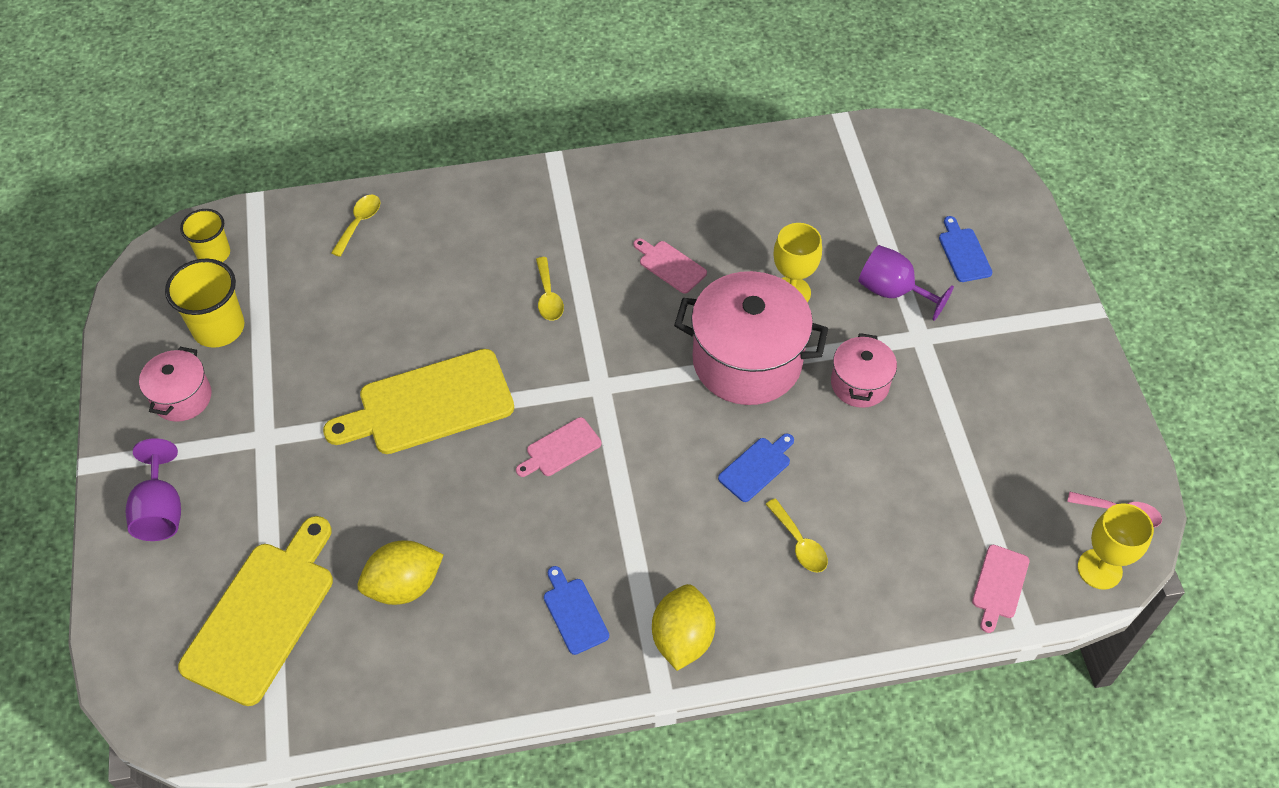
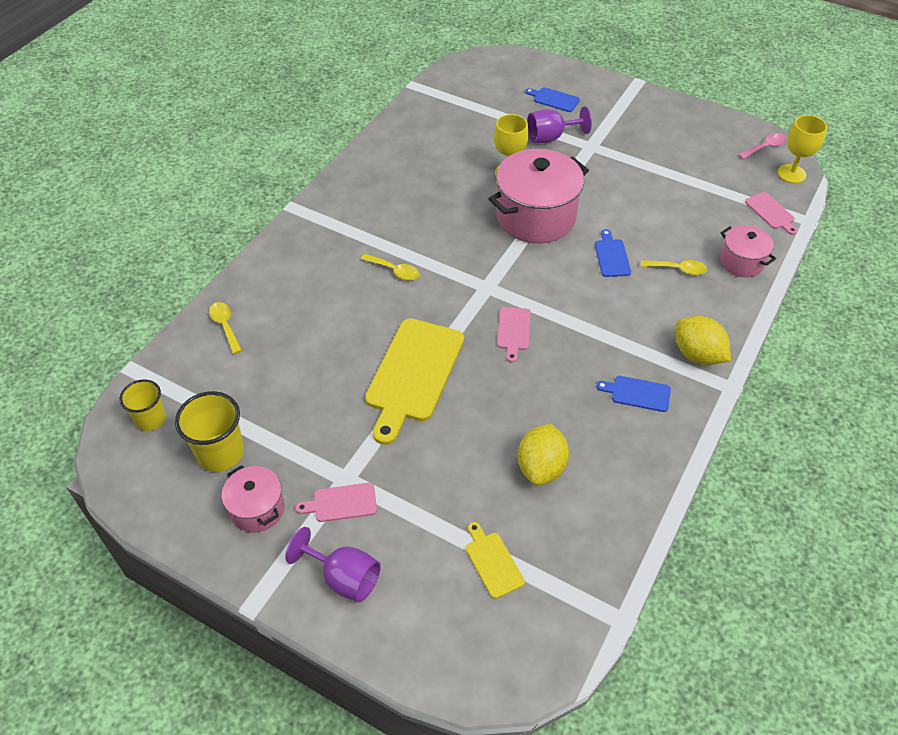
camera: 50 degrees left, 5 degrees down
yellow cutting board [178,516,333,706] -> yellow cutting board [466,522,525,599], size x0.47
pink cutting board [633,238,707,294] -> pink cutting board moved to [296,483,377,522]
pink pot [831,333,897,408] -> pink pot moved to [720,225,776,277]

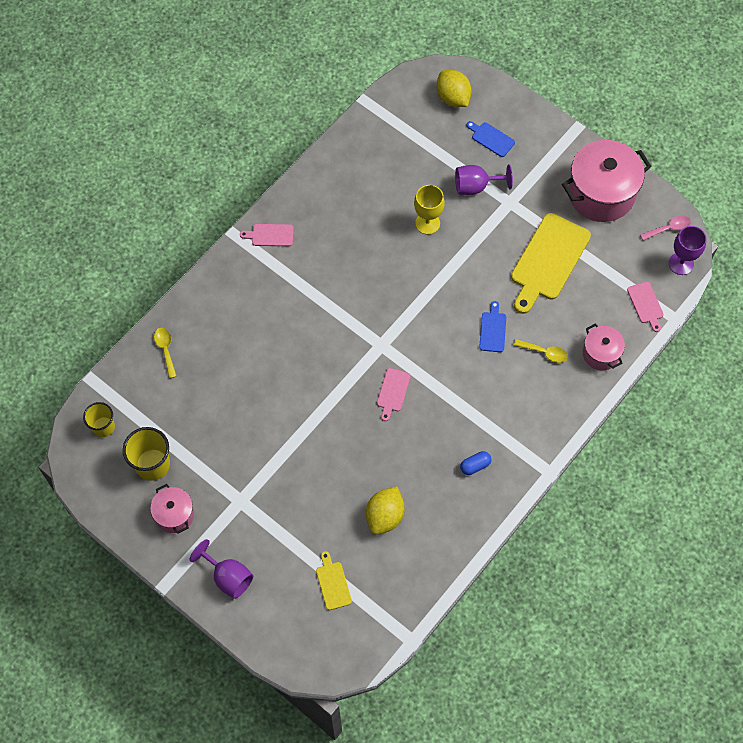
camera: 10 degrees right, 15 degrees up
pink cutting board [296,483,377,522] -> pink cutting board moved to [240,224,294,246]
yellow spoon [361,254,420,280] -> none
yellow cutting board [365,318,464,445] -> yellow cutting board moved to [511,213,591,314]
pink pot [489,149,589,243] -> pink pot moved to [562,140,652,222]
blue cutting board [596,376,671,412] -> blue capsule [460,451,491,475]
yellow lemon [676,316,731,365] -> yellow lemon moved to [437,70,472,107]
yellow goblet [778,115,827,183] -> purple goblet [669,226,707,275]

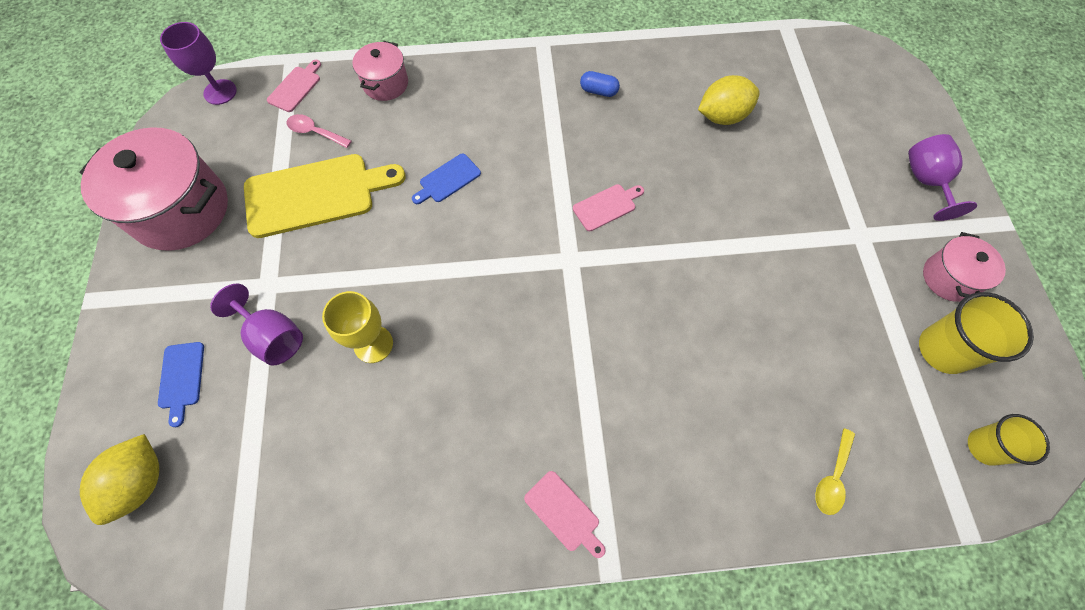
camera: 135 degrees left, 0 degrees up
yellow cutting board [316,551,352,610] -> none
yellow spoon [514,339,568,363] -> none
pink spoon [640,215,691,241] -> pink spoon moved to [286,114,352,148]

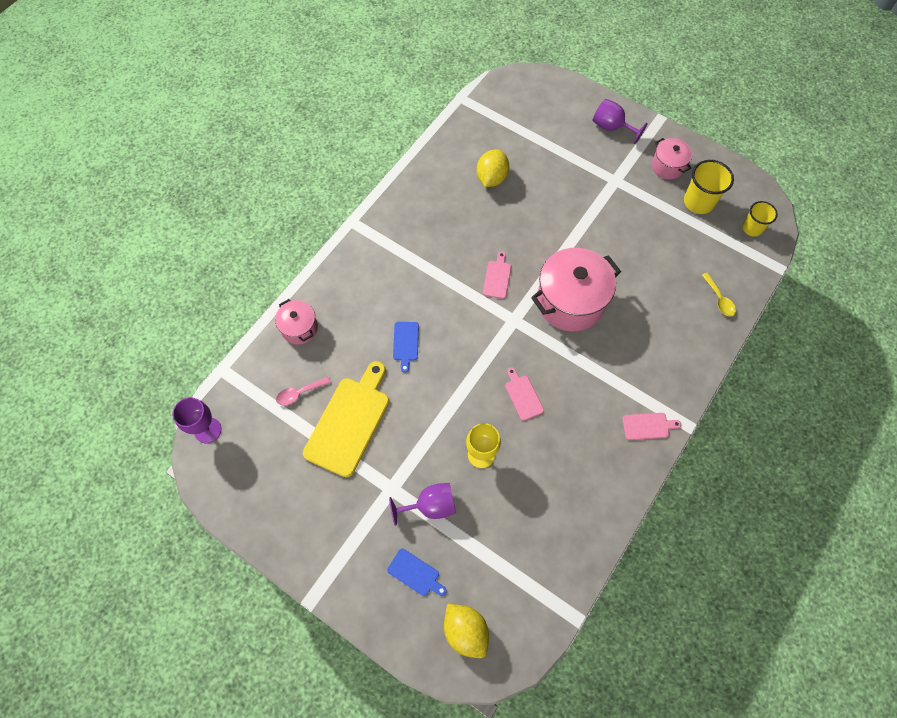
camera: 50 degrees left, 0 degrees up
pink pot [79,127,228,251] -> pink pot moved to [531,248,621,331]
pink cutting board [267,60,321,112] -> pink cutting board moved to [505,367,544,421]
blue capsule [580,71,620,97] -> none

